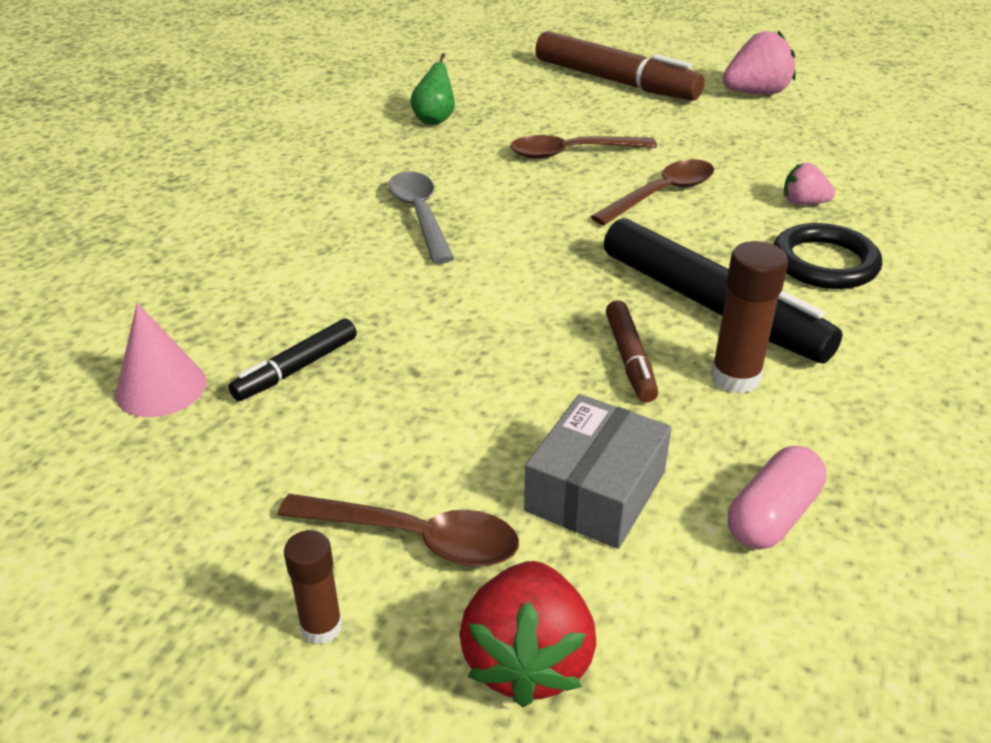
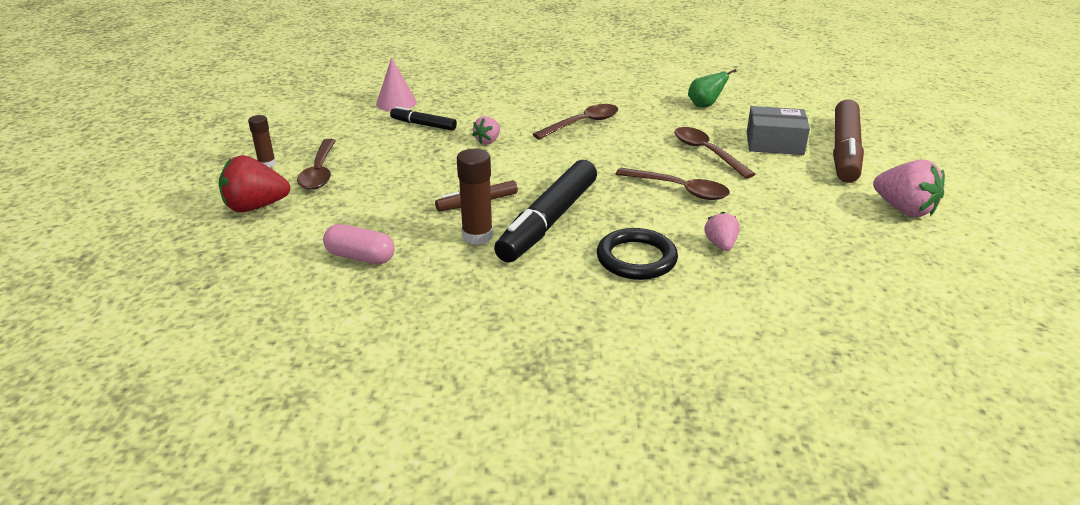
camera: 70 degrees right, 5 degrees down
grey spoon [388,171,454,264] -> brown spoon [533,104,618,140]
grey box [524,394,672,549] -> grey box moved to [747,106,810,155]
none -> pink strawberry [472,116,500,144]

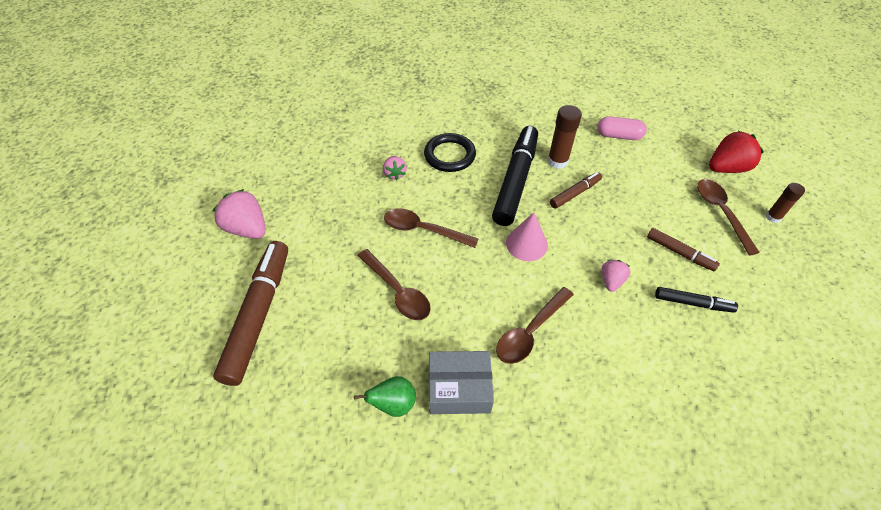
camera: 170 degrees right, 20 degrees up
pink cone [376,57,417,111] -> pink cone moved to [506,212,548,261]
grey box [747,106,810,155] -> grey box moved to [429,351,494,414]
none -> brown marker [647,228,720,272]

